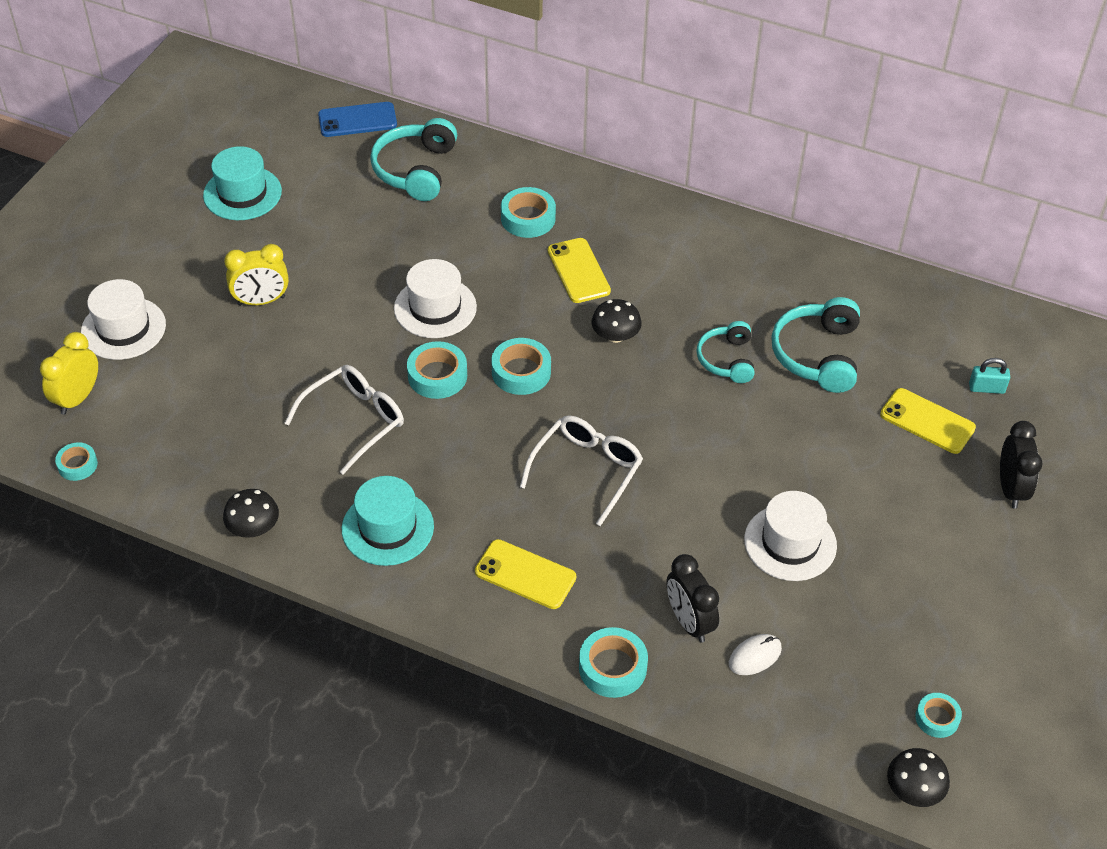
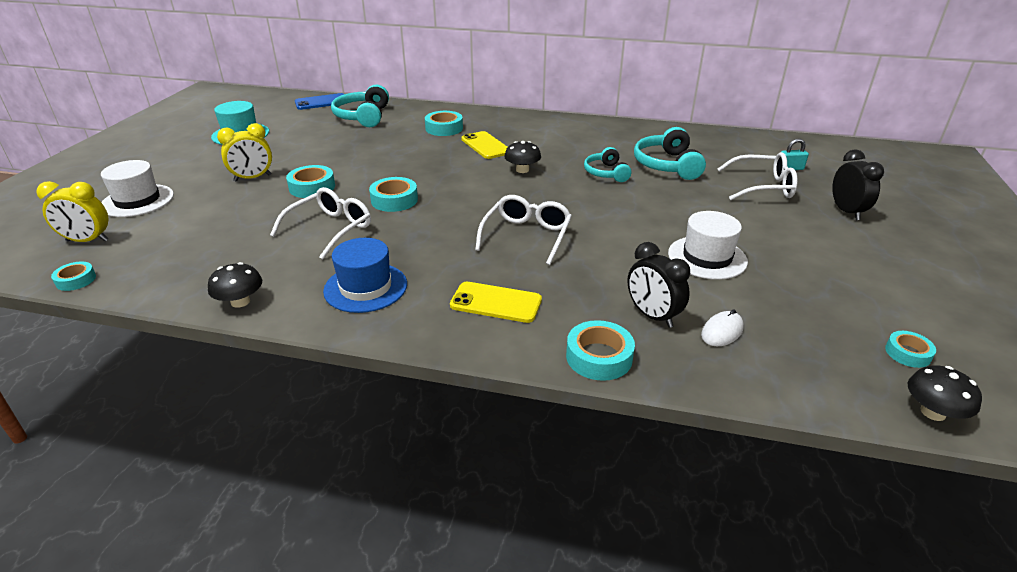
camera: 10 degrees left, 15 degrees down
yellow clock [40,332,98,415] -> yellow clock turned 105 degrees counterclockwise [36,181,109,242]
turquoise hat [342,476,434,566] -> blue hat [323,238,407,313]
white hat [394,259,477,338] -> none
turquoise tape [491,338,551,395] -> turquoise tape moved to [286,165,335,198]
yellow phone [880,388,976,454] -> white glasses [717,152,798,200]

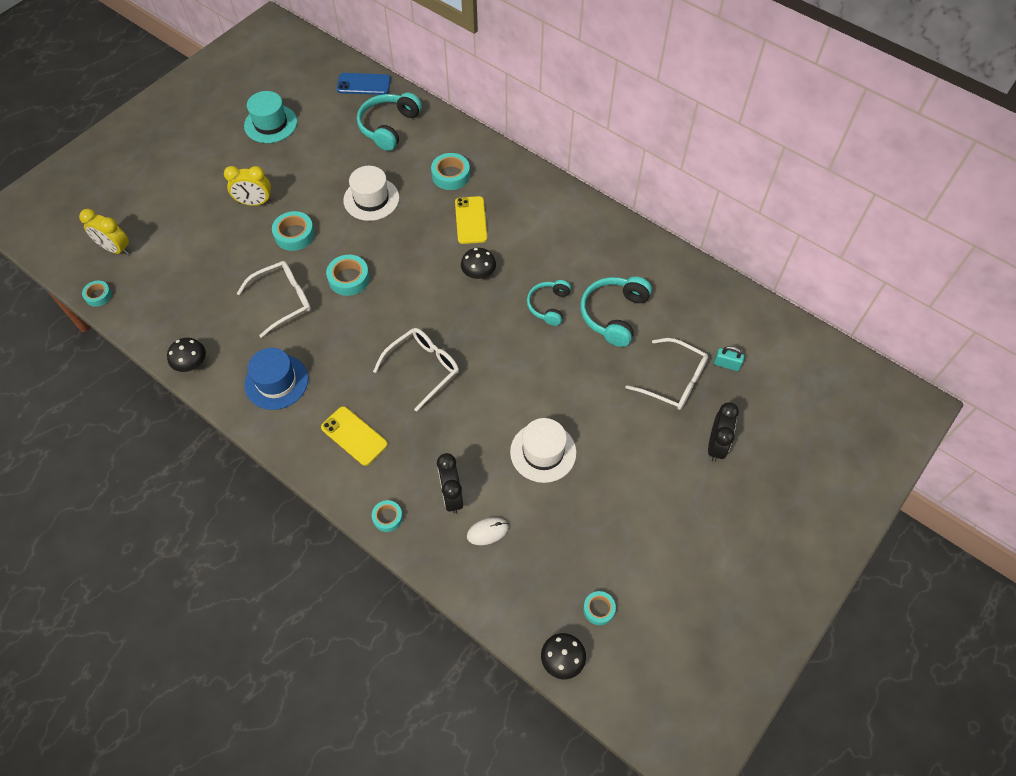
camera: 25 degrees right, 25 degrees up
white hat [101,160,174,217] -> white hat moved to [343,166,399,221]
turquoise tape [566,320,635,381] -> turquoise tape [372,500,403,532], size x0.62

